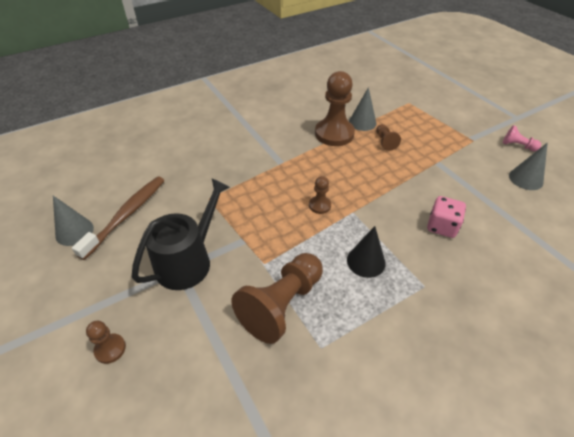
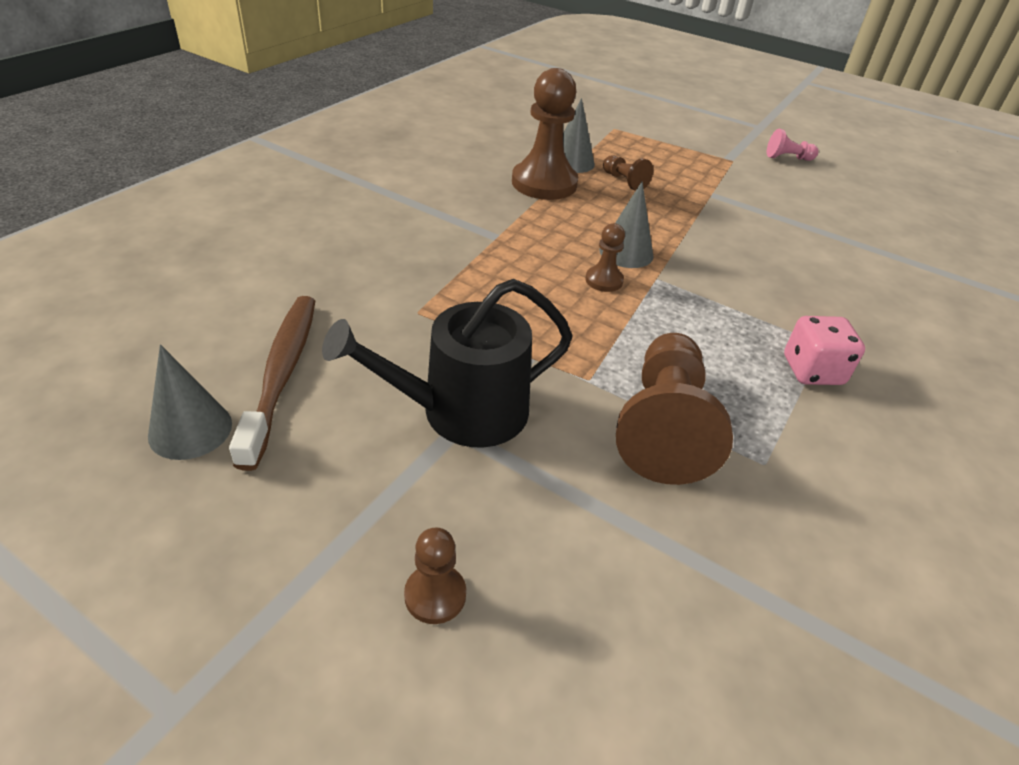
camera: 30 degrees left, 5 degrees down
black watering can [132,178,230,290] -> black watering can turned 120 degrees counterclockwise [322,279,573,448]
black cone [347,226,385,278] -> none
pink dice [427,196,466,238] -> pink dice moved to [784,316,865,385]
grey cone [509,143,548,190] -> grey cone moved to [599,182,654,268]

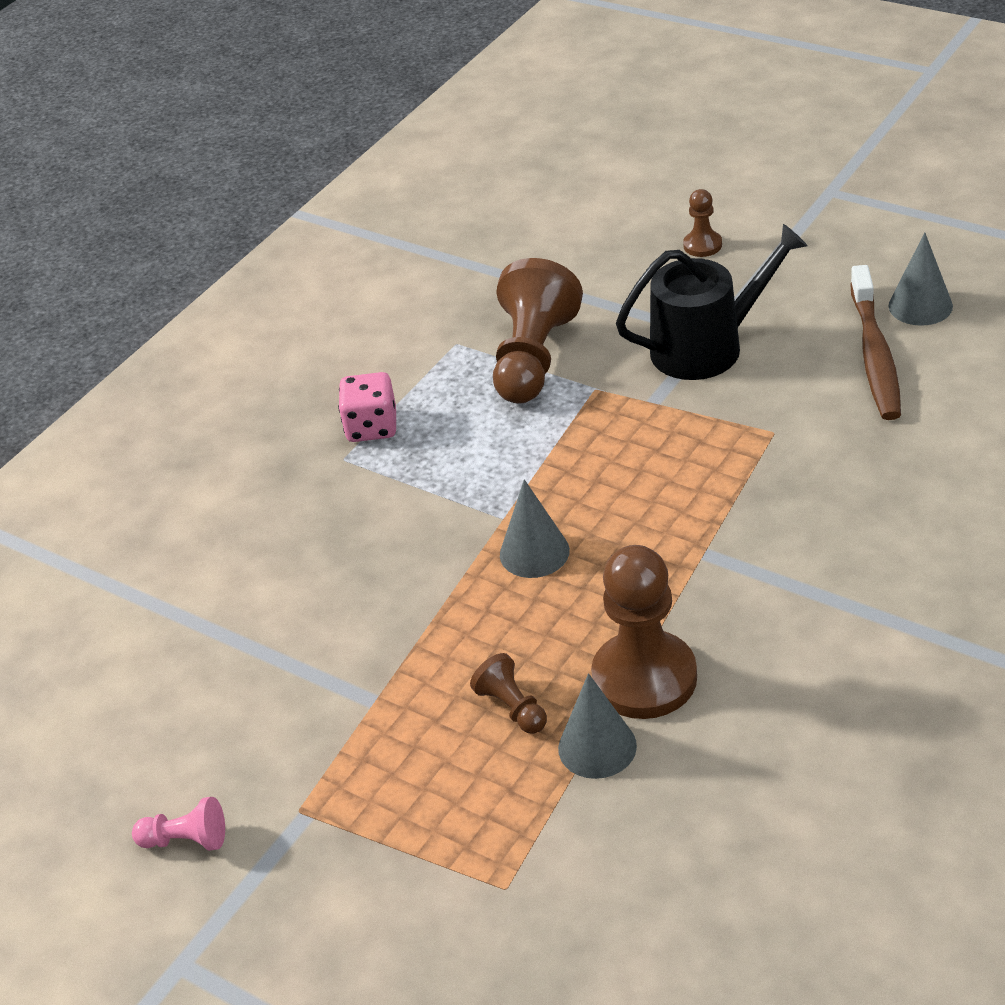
camera: 170 degrees left, 0 degrees up
brown pawn [585,223,625,292] -> none

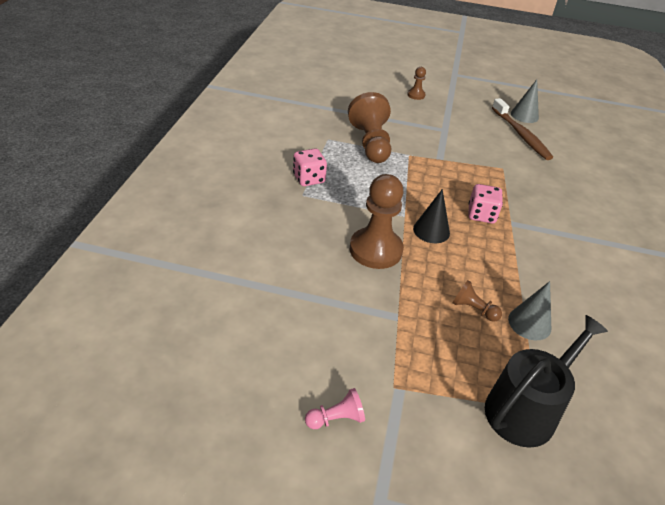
camera: 30 degrees left, 0 degrees up
grey cone [500,479,570,578] -> black cone [413,189,450,243]
brown pawn [591,545,697,719] -> brown pawn moved to [350,174,404,269]
black watering can [616,224,808,380] -> black watering can moved to [485,315,608,448]
none -> pink dice [469,184,503,223]

